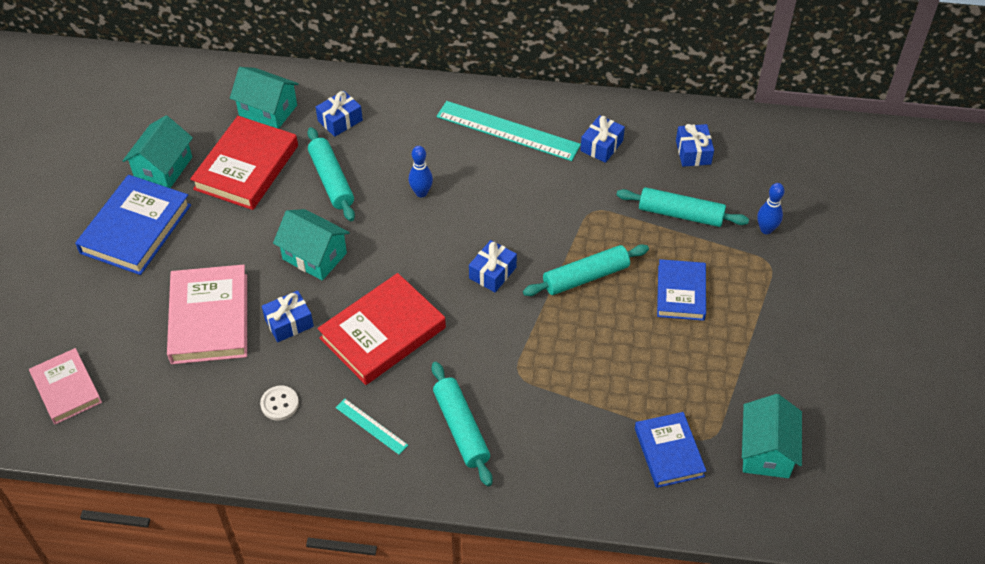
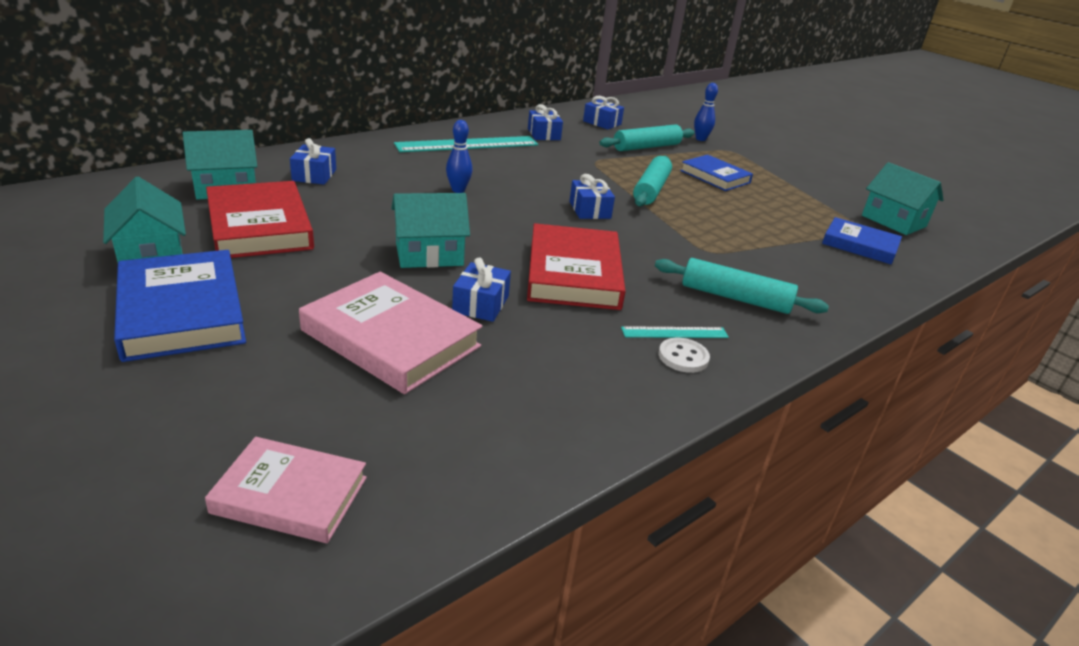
camera: 50 degrees left, 20 degrees down
white button [260,386,299,421] -> white button moved to [659,338,710,373]
turquoise rolling pin [307,127,355,221] -> none

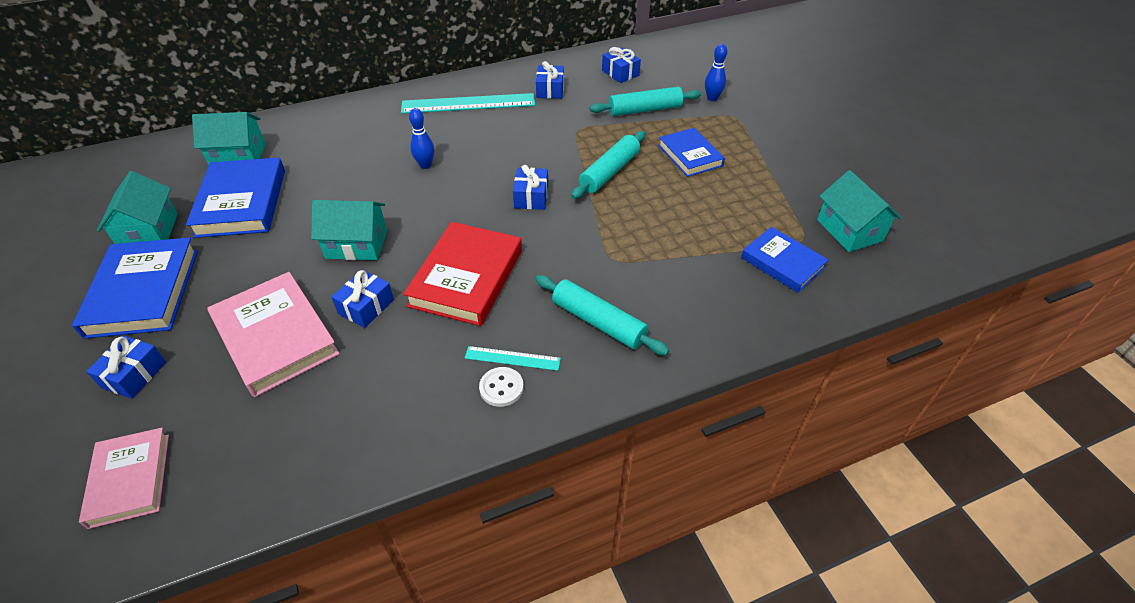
camera: 20 degrees right, 15 degrees up
pink book [205,437,367,543] -> pink book turned 45 degrees clockwise [79,428,169,529]
red book [206,181,314,258] -> blue book [186,157,285,238]
blue gift [290,138,336,185] -> blue gift moved to [86,336,166,399]

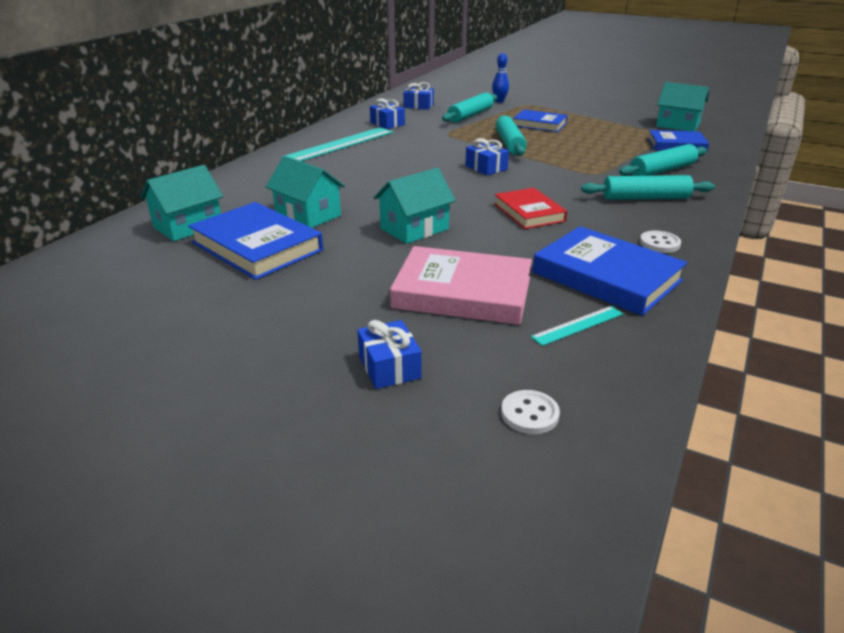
camera: 40 degrees left, 15 degrees down
blue book [72,238,198,339] -> blue book moved to [532,226,687,316]
pink book [79,428,169,529] -> white button [501,390,560,434]
turquoise house [97,171,178,244] -> turquoise house moved to [266,156,345,228]
blue gift [331,270,394,328] -> none
red book [403,222,522,326] -> red book [494,188,567,229], size x0.64
blue bowling pin [409,108,434,169] -> none
turquoise ruler [465,346,561,371] -> turquoise ruler moved to [531,306,623,346]
none -> turquoise rolling pin [619,144,707,176]

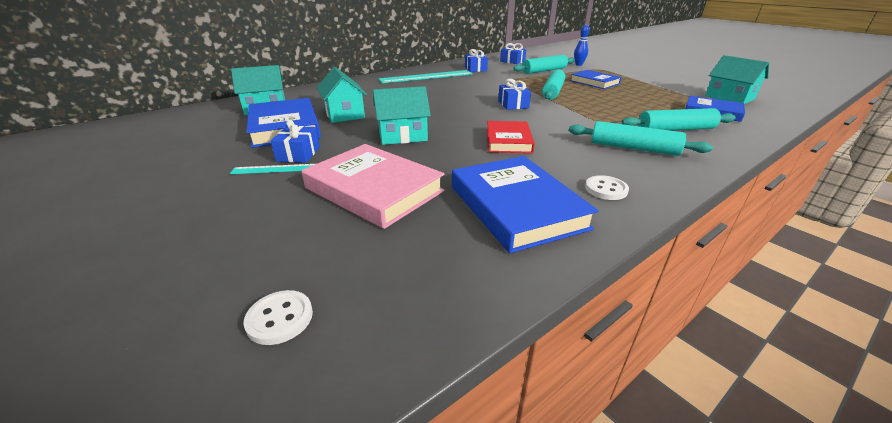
camera: 25 degrees right, 0 degrees up
blue gift [357,320,422,389] -> blue gift moved to [270,120,320,163]
turquoise ruler [531,306,623,346] -> turquoise ruler moved to [230,164,315,174]

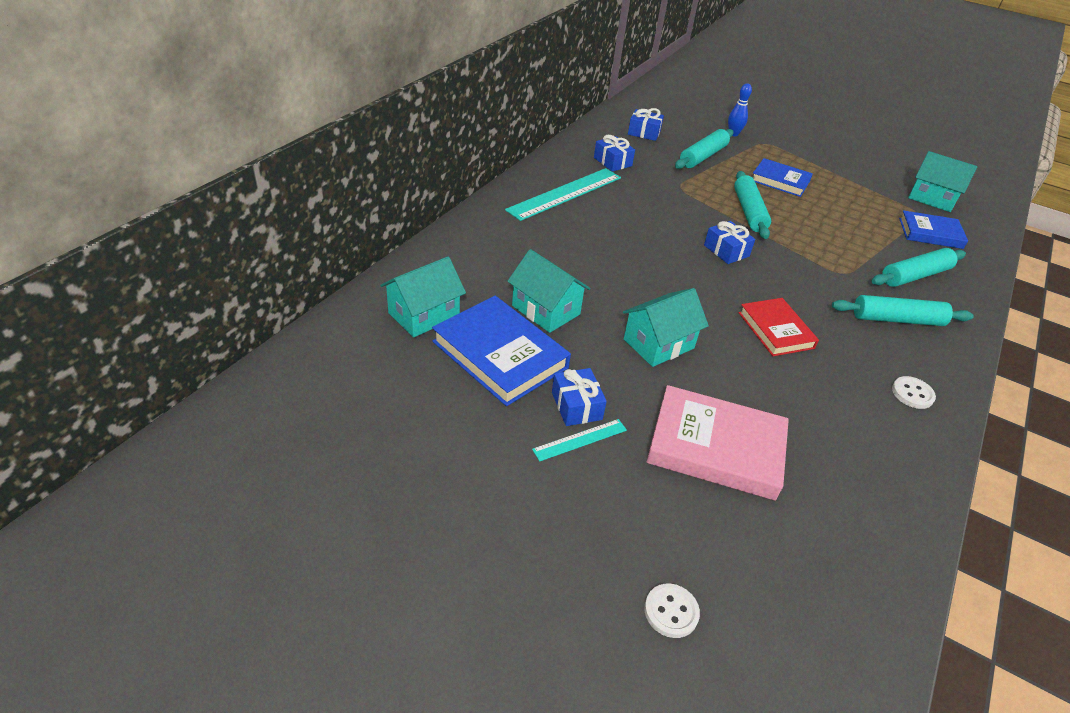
camera: 25 degrees left, 10 degrees up
white button [244,290,313,345] -> white button moved to [644,584,700,638]
blue book [452,156,599,253] -> none

